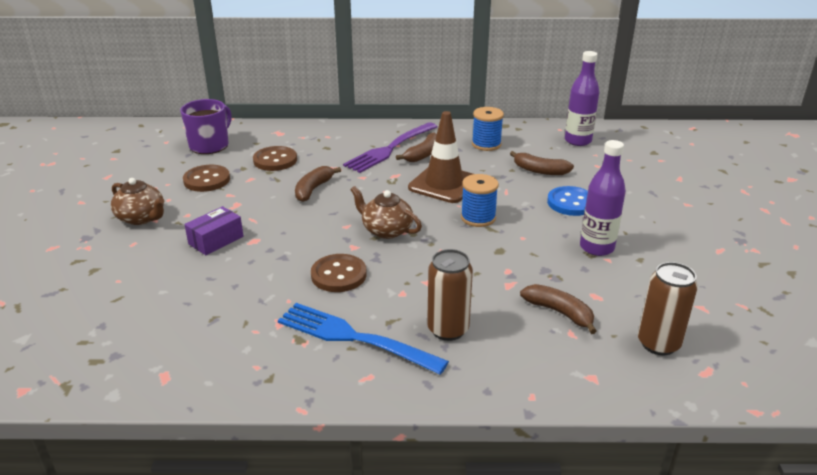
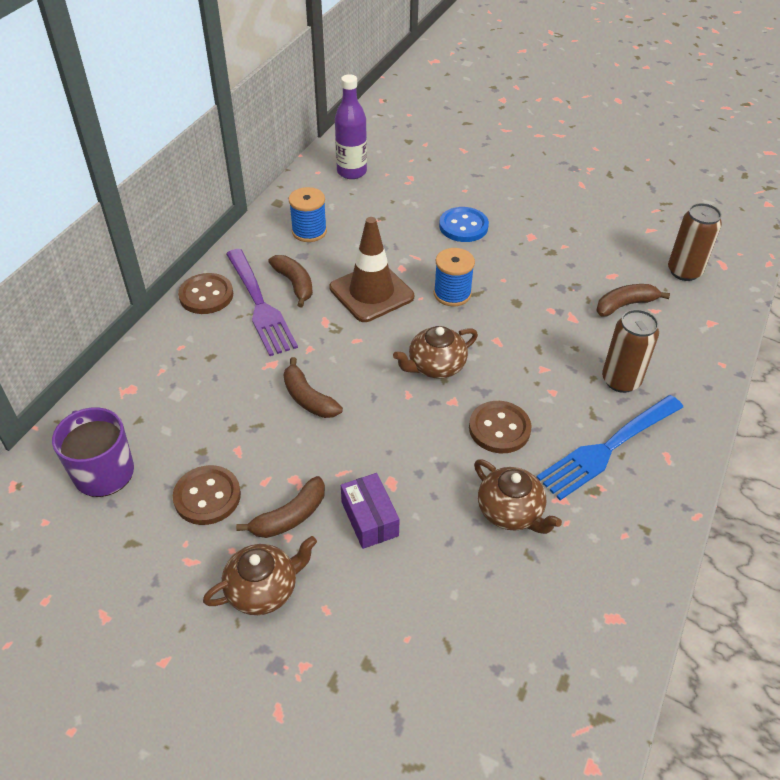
camera: 65 degrees left, 15 degrees up
brown button [253,146,297,171] -> brown button moved to [178,273,233,314]
brown banana [510,151,574,175] -> brown banana moved to [236,476,325,538]
purple bottle [580,140,626,256] -> none
none -> brown teapot [474,459,562,534]

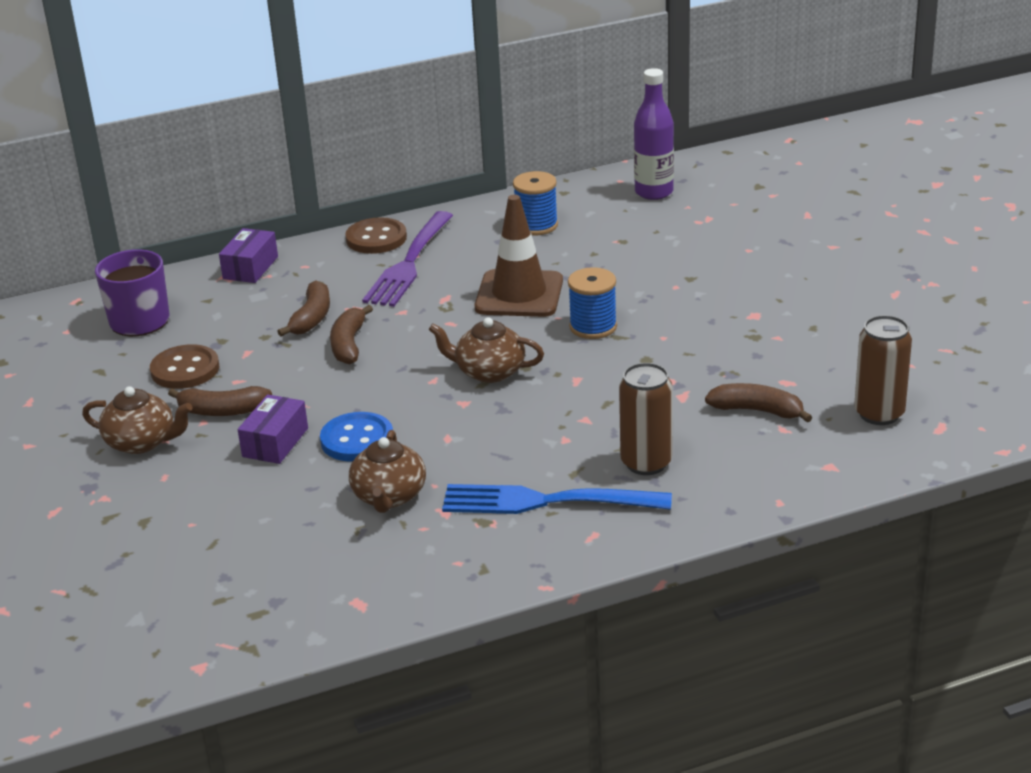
camera: 45 degrees right, 15 degrees down
brown banana [268,255,313,307] -> brown banana moved to [277,281,330,336]
blue button [439,207,489,242] -> blue button moved to [320,412,393,462]
brown button [469,401,532,453] -> none
none -> purple box [219,228,278,283]

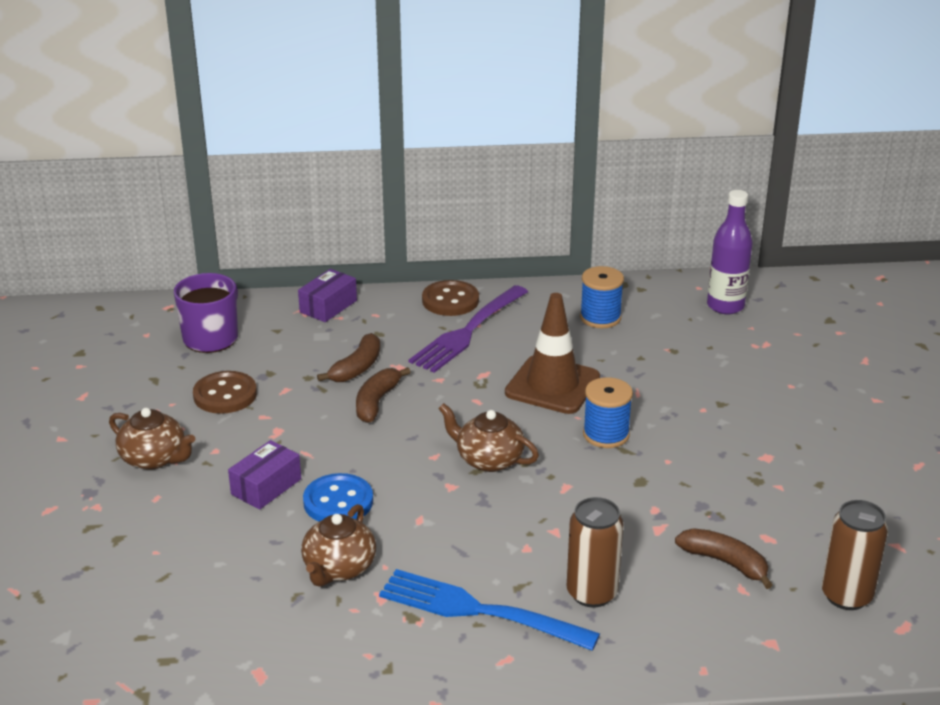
camera: 15 degrees right, 0 degrees up
brown banana [168,386,272,416] -> none

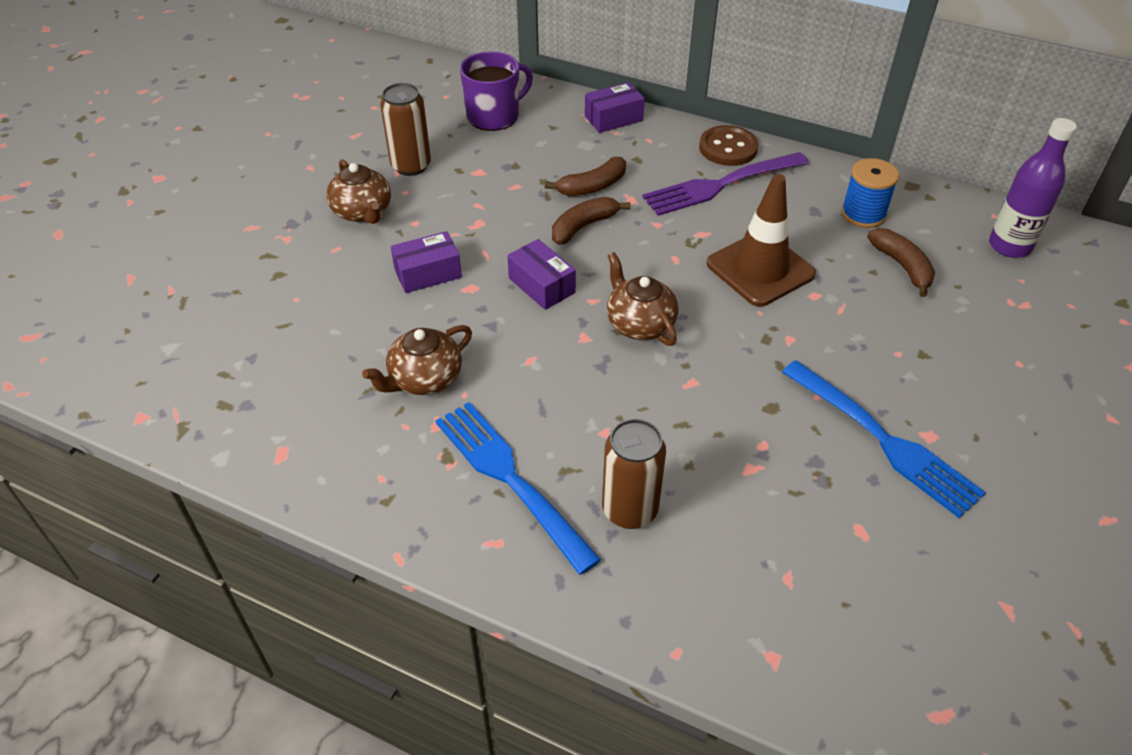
camera: 30 degrees right, 15 degrees up
brown button [193,371,257,414] -> none
blue button [303,473,373,521] -> none
blue spool [583,377,633,448] -> none
brown banana [675,528,773,589] -> brown banana moved to [867,228,935,297]
brown can [821,500,888,610] -> brown can moved to [380,83,431,176]
none -> purple box [507,239,576,310]
none -> blue fork [782,360,986,518]

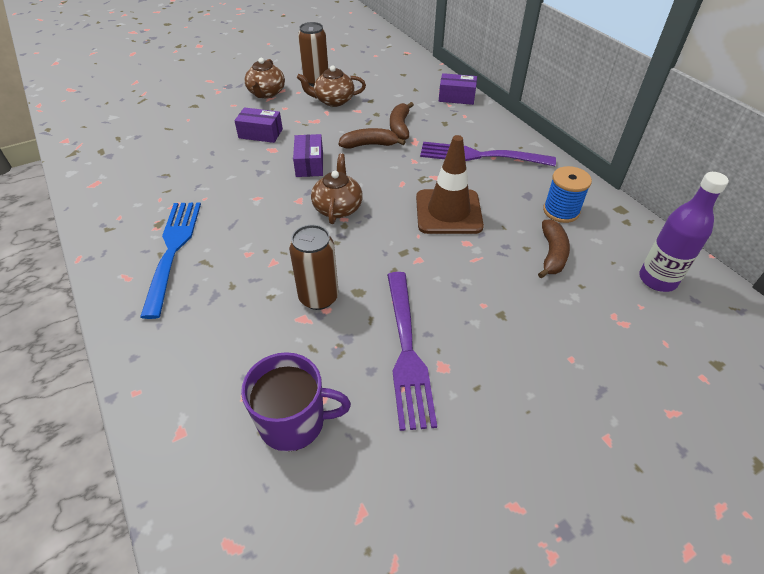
camera: 35 degrees right, 0 degrees up
brown teapot [362,325,472,395] -> brown teapot moved to [297,65,366,107]
purple mug [460,52,533,131] -> purple mug moved to [241,352,351,452]
brown banana [545,157,626,196] -> brown banana turned 90 degrees clockwise [390,102,414,140]
brown can [602,419,666,529] -> brown can moved to [289,225,338,310]
brown button [699,125,759,166] -> none
blue fork [782,360,986,518] -> purple fork [387,272,437,431]

